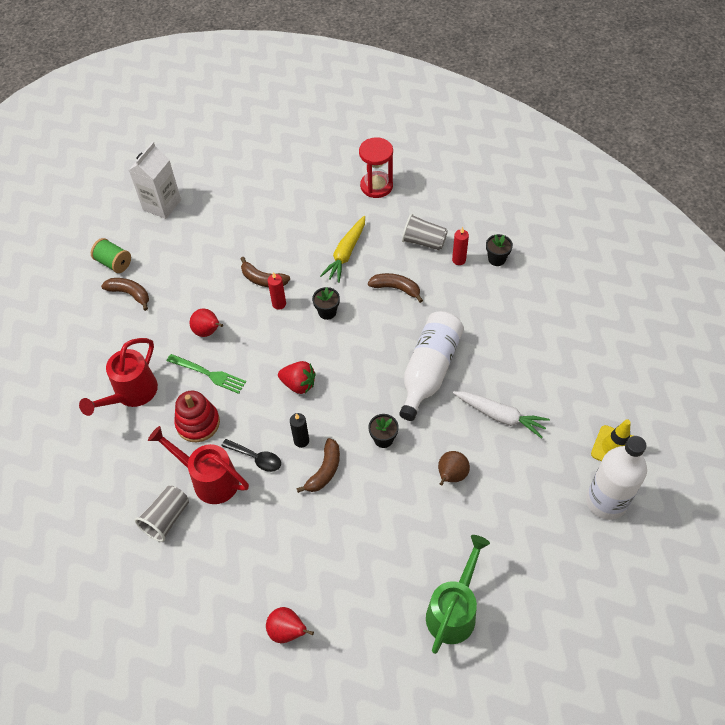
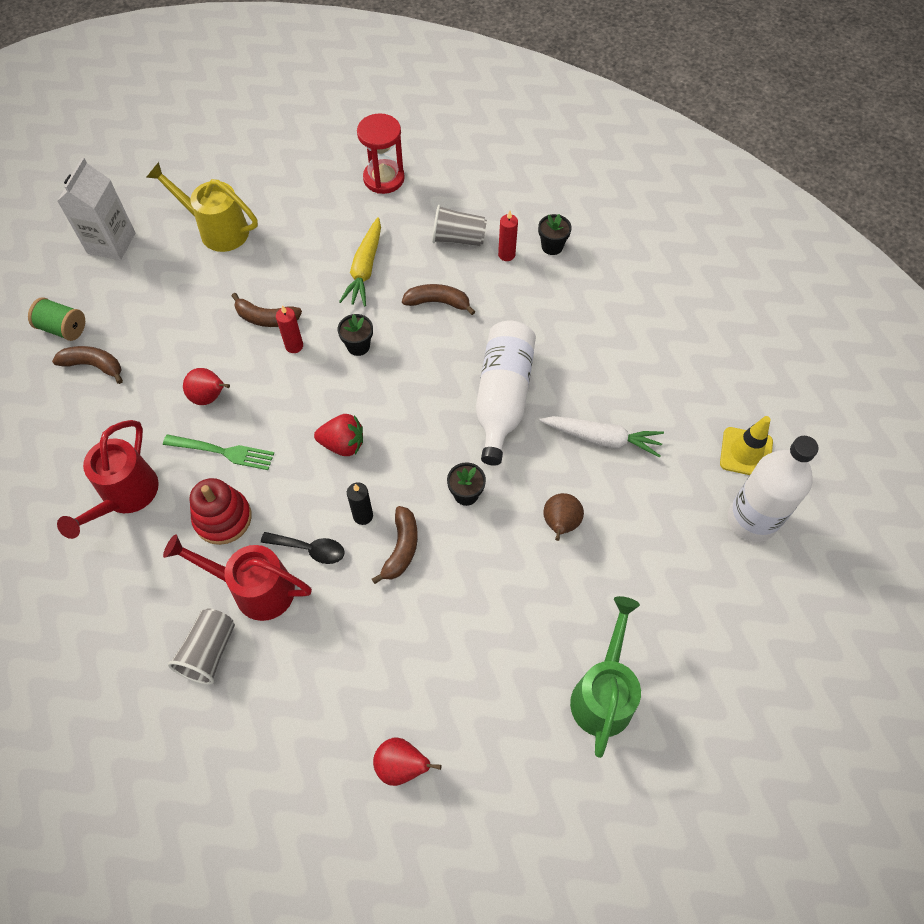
camera: 15 degrees left, 5 degrees up
none -> yellow watering can [146,162,258,252]

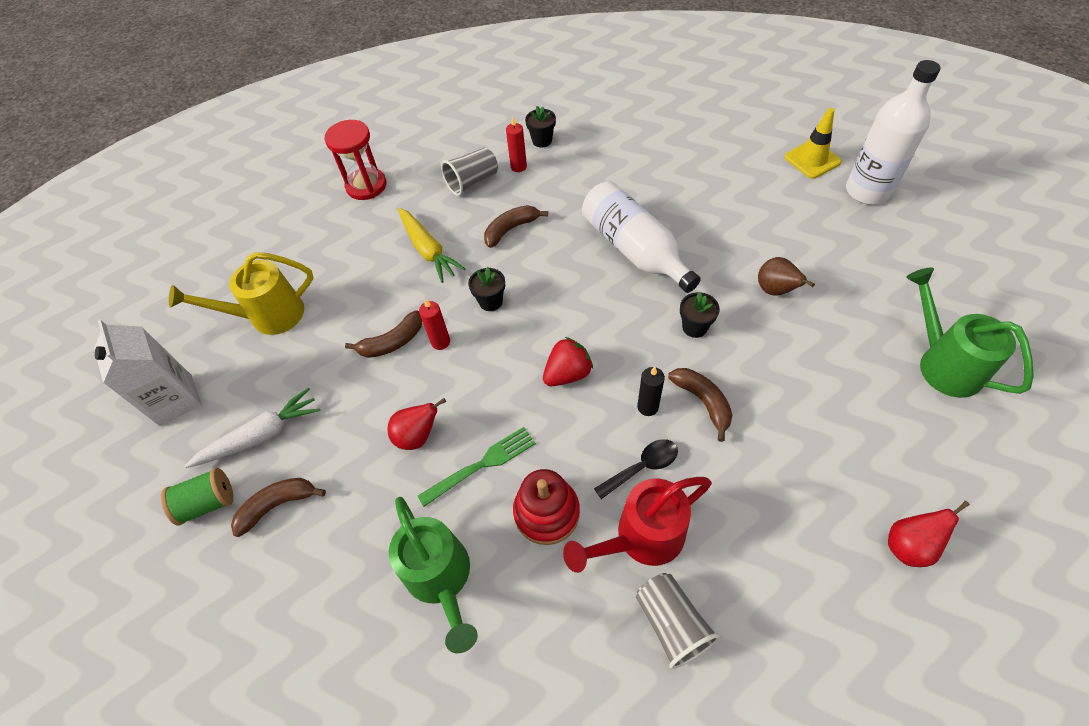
camera: 40 degrees left, 5 degrees down
red watering can [57,420,159,539] -> green watering can [389,497,478,653]
white carrot [539,416,664,458] -> white carrot moved to [185,387,320,468]

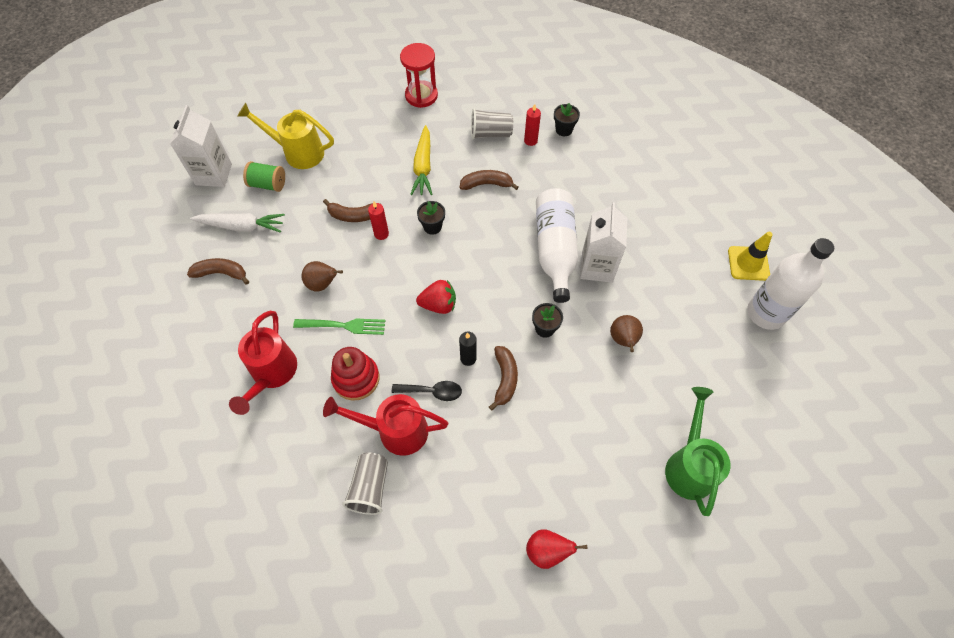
camera: 30 degrees right, 5 degrees up
green spool [161,468,234,526] -> green spool moved to [243,161,285,192]
red pear [388,398,446,450] -> brown pear [301,261,343,292]
green watering can [389,497,478,653] -> red watering can [229,311,297,415]
none -> white carton [580,202,627,283]

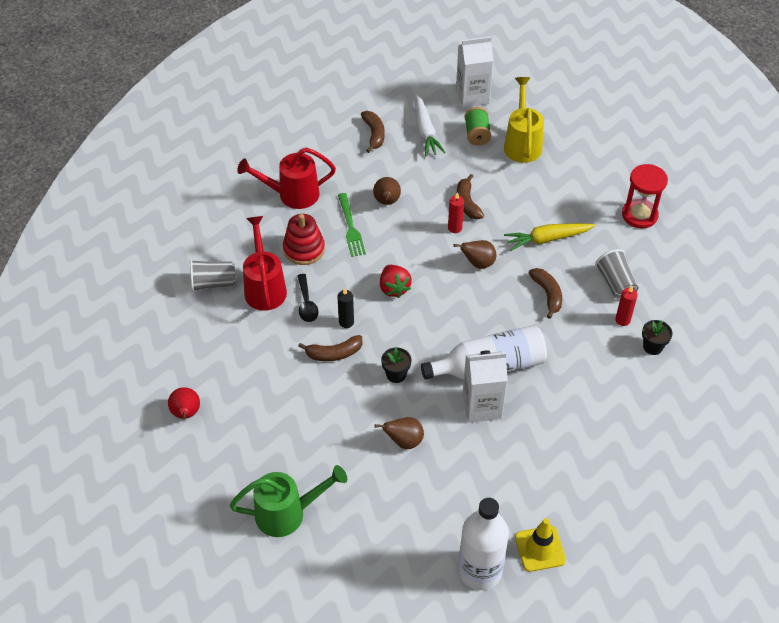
camera: 75 degrees right, 10 degrees down
black flower pot [417,201,445,235] -> brown pear [454,240,496,269]

